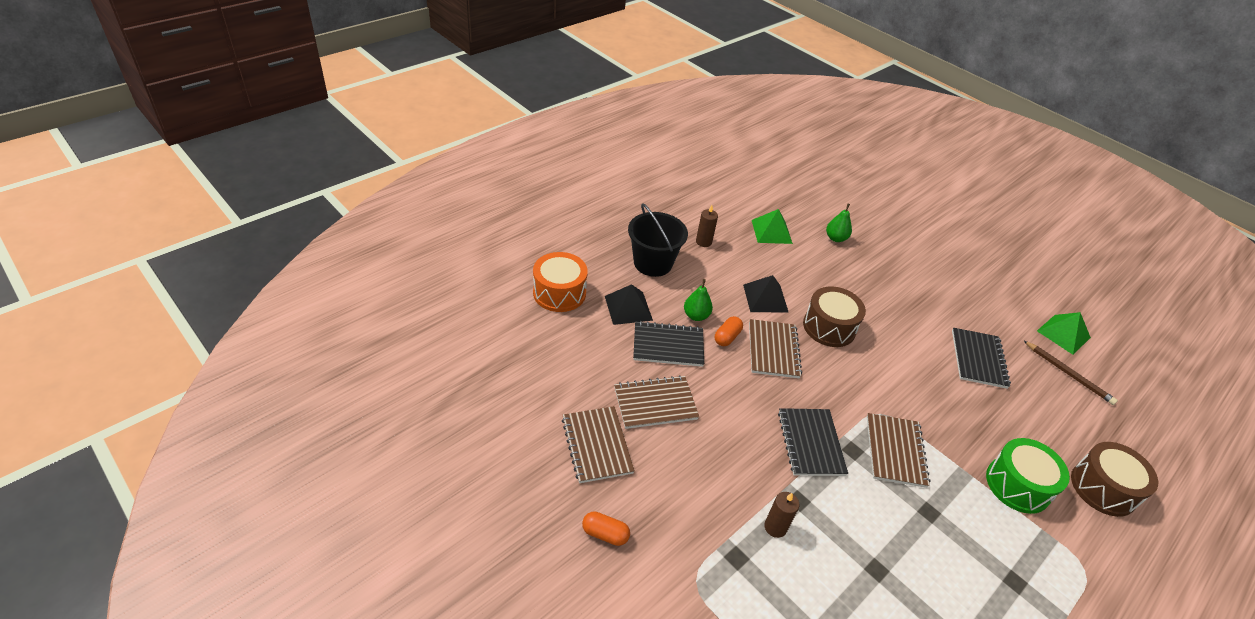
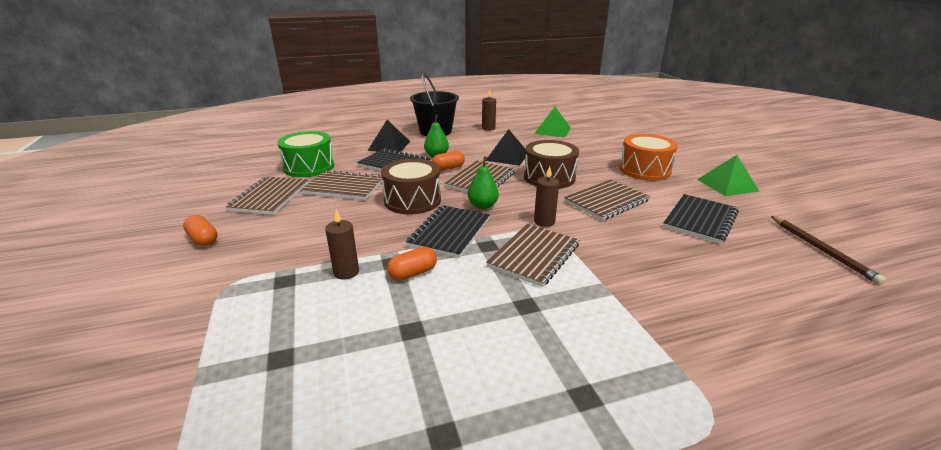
camera: 30 degrees right, 15 degrees down
orange drum [533,252,588,312] -> orange drum moved to [619,134,678,181]
green pear [826,203,852,242] -> green pear moved to [468,156,499,209]
green drum [986,438,1070,514] -> green drum moved to [277,131,334,177]
green pyramid [1037,312,1091,355] -> green pyramid moved to [697,155,760,196]
brown drum [1071,442,1158,517] -> brown drum moved to [381,159,441,214]
none -> orange capsule [387,247,437,281]
none -> brown candle [534,166,559,227]
none -> brown notebook [564,180,650,221]

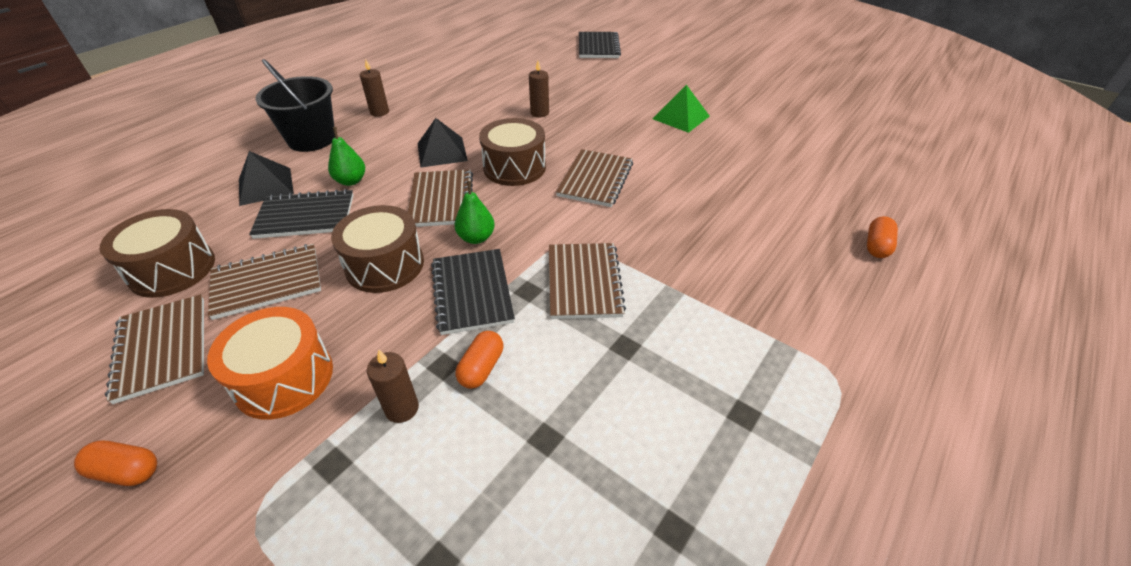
camera: 35 degrees left, 15 degrees up
green drum [277,131,334,177] -> brown drum [99,209,215,298]
orange capsule [432,151,465,171] -> orange capsule moved to [867,216,898,258]
green pyramid [534,107,571,138] -> none
brown candle [534,166,559,227] -> brown candle moved to [529,61,549,118]
orange drum [619,134,678,181] -> orange drum moved to [207,307,333,419]
black notebook [663,194,739,244] -> black notebook moved to [579,32,621,58]
brown pencil [771,216,886,285] -> none

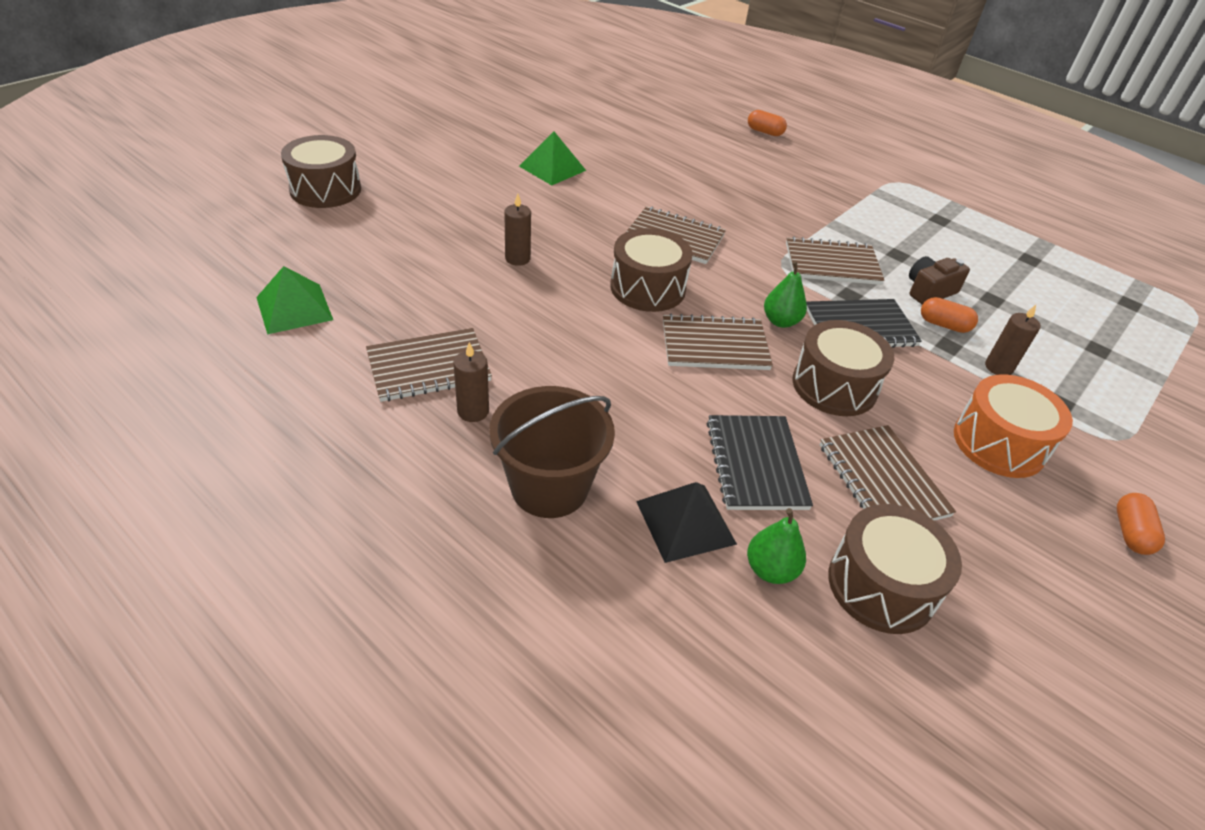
camera: 90 degrees left, 0 degrees up
brown notebook [105,294,204,404] -> brown notebook moved to [366,328,492,402]
black bucket [255,59,335,152] -> brown bucket [489,386,615,518]
green pear [328,127,365,186] -> green pear moved to [747,508,806,584]
black pyramid [418,118,468,168] -> none
black notebook [579,32,621,58] -> brown drum [281,135,361,208]
none -> green pyramid [256,266,333,334]
none -> brown camera [909,256,970,305]

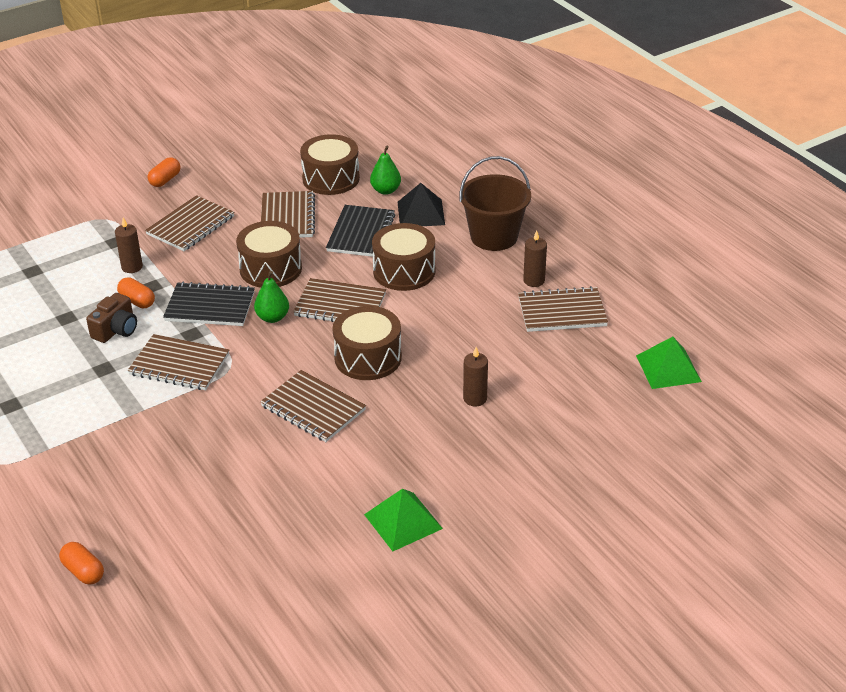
camera: 160 degrees left, 5 degrees down
brown drum [281,135,361,208] -> brown drum moved to [372,223,435,291]
brown camera [909,256,970,305] -> brown camera turned 45 degrees counterclockwise [86,293,137,343]
orange drum [954,374,1073,478] -> brown notebook [145,195,234,251]

